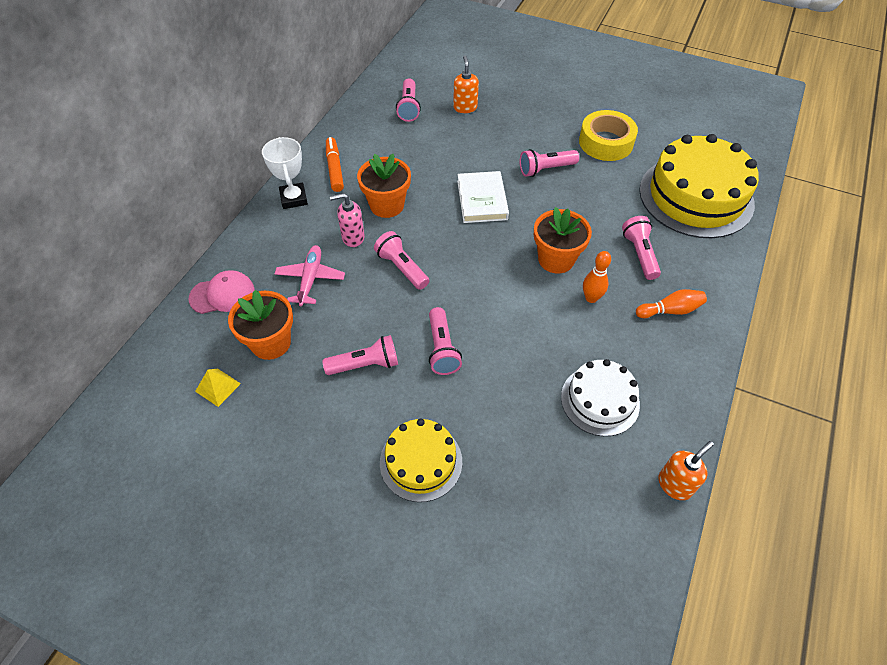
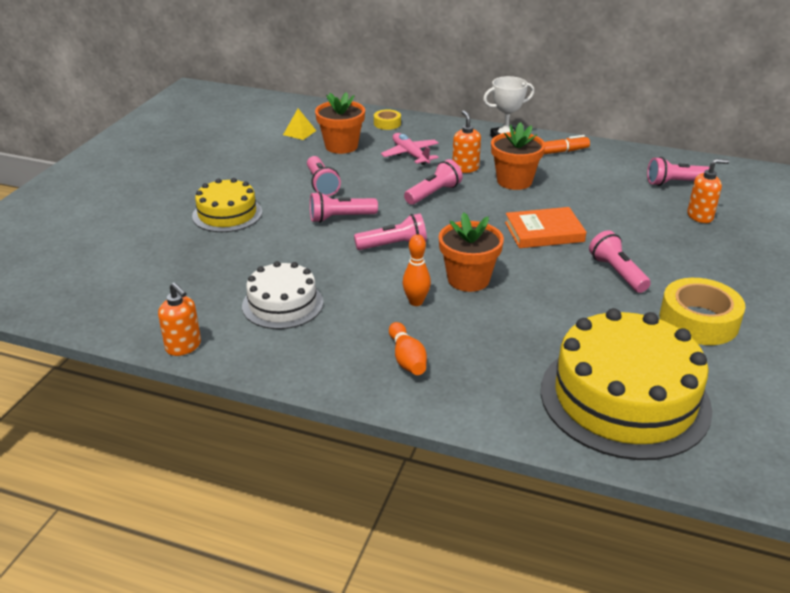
camera: 85 degrees right, 20 degrees down
pink cap [188,270,255,314] -> yellow tape [374,110,401,130]
pink plane [275,245,345,306] -> pink plane turned 120 degrees counterclockwise [381,133,439,165]
pink soap dispenser [330,193,365,247] -> orange soap dispenser [452,110,481,173]
white book [457,171,509,223] -> orange book [505,207,586,248]
pink flashlight [622,216,661,280] -> pink flashlight moved to [354,213,427,250]

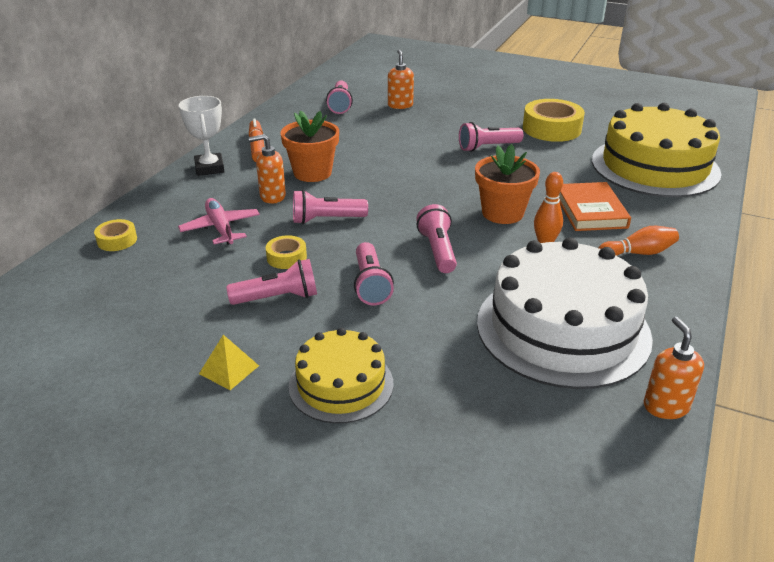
camera: 85 degrees left, 0 degrees up
orange soap dispenser [158,282,201,356] -> orange soap dispenser turned 60 degrees counterclockwise [644,317,704,419]
white cake [242,261,323,329] -> white cake [477,237,653,389], size x1.79
yellow pyramid [283,109,316,140] -> yellow pyramid moved to [199,335,259,390]
orange flower pot [315,92,365,154] -> none
pink plane [381,133,439,165] -> pink plane turned 90 degrees clockwise [178,198,260,245]
pink flashlight [404,159,463,205] -> pink flashlight turned 60 degrees counterclockwise [293,190,368,224]
orange book [505,207,586,248] -> orange book moved to [559,182,631,231]
none -> yellow tape [266,235,307,269]

